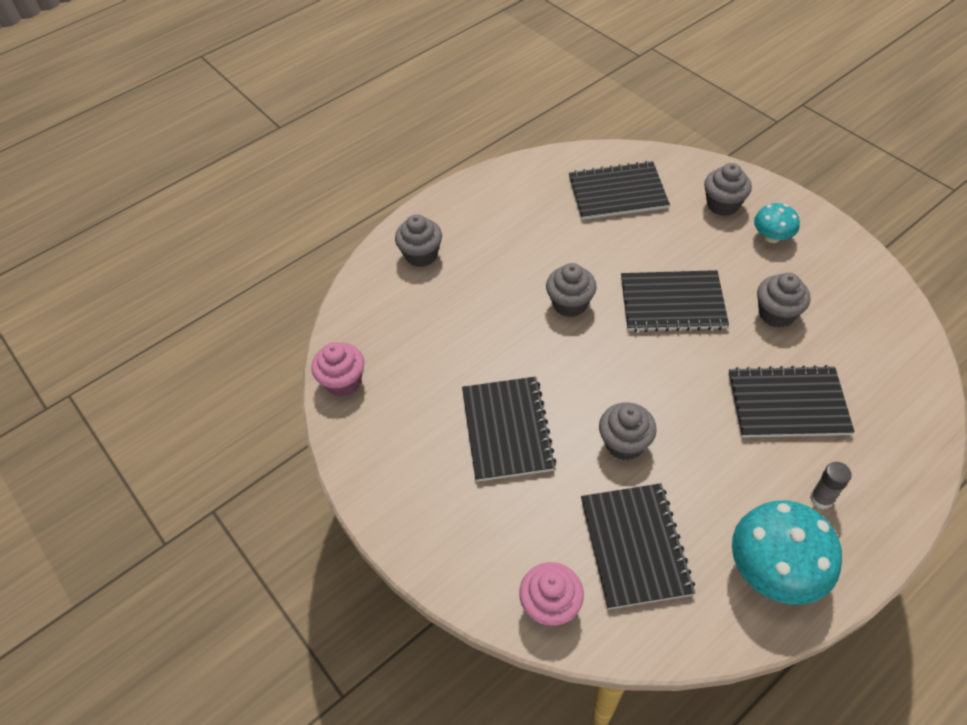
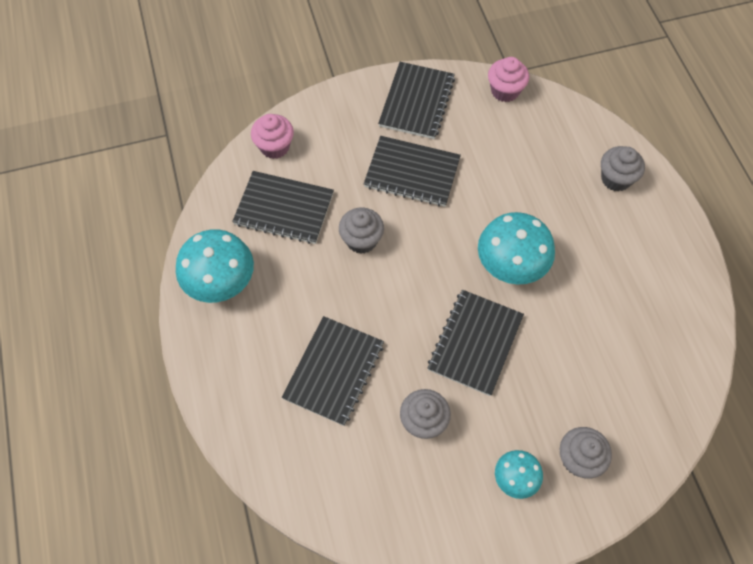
camera: 110 degrees right, 10 degrees up
grey cupcake [546,263,597,317] -> turquoise mushroom [478,212,555,285]
black notebook [569,161,670,220] -> black notebook moved to [378,62,455,139]
grey glue stick [810,462,852,509] -> none

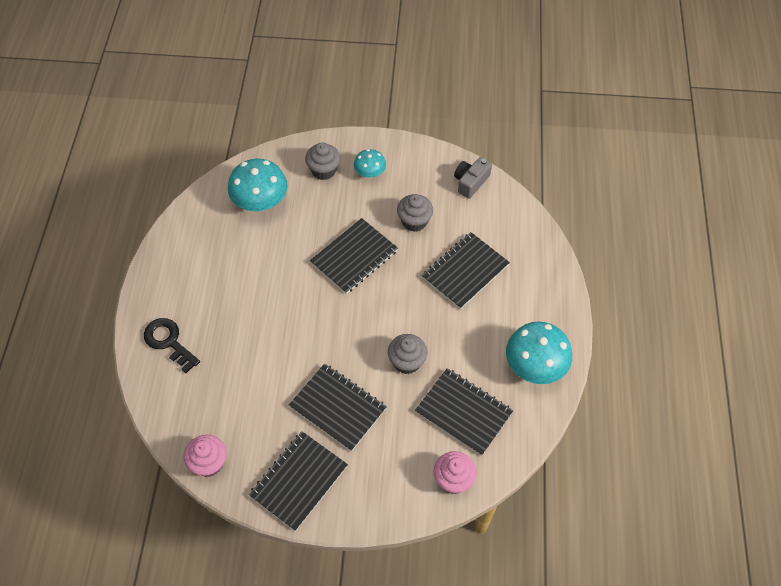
camera: 160 degrees left, 5 degrees down
turquoise mushroom [478,212,555,285] -> turquoise mushroom moved to [228,159,287,211]
grey cupcake [601,146,645,192] -> black key [144,318,200,373]
none -> grey camera [454,157,492,199]

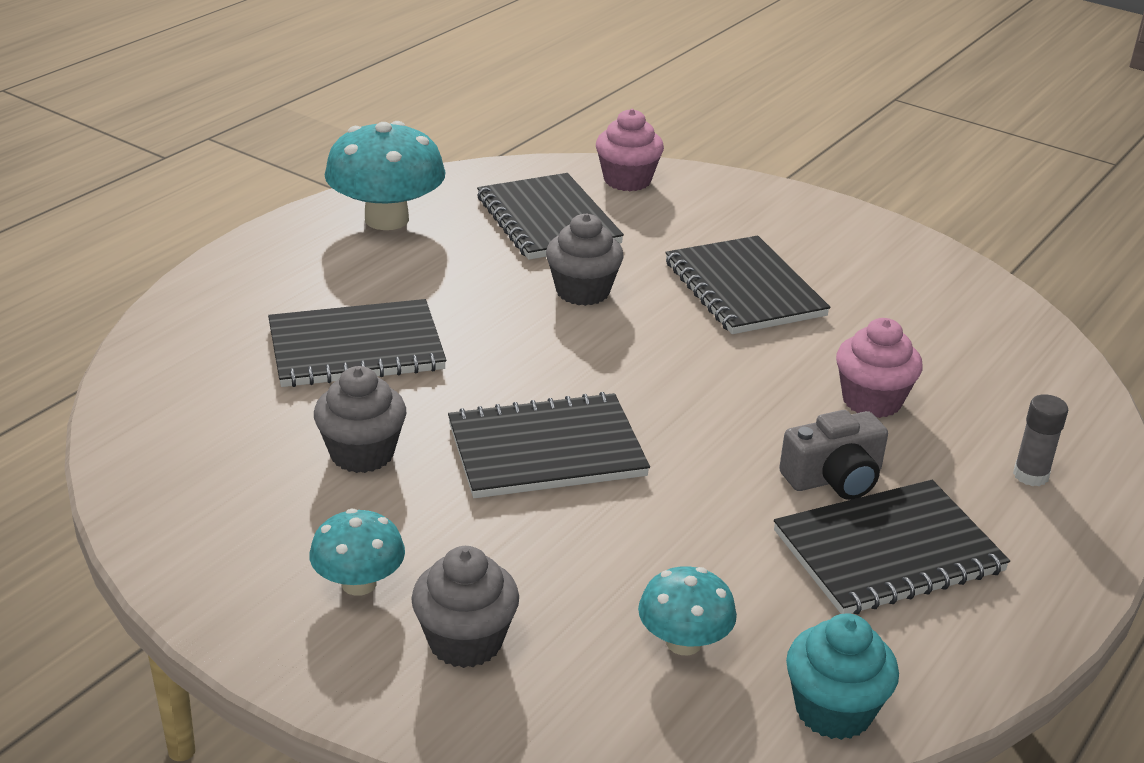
camera: 150 degrees left, 25 degrees down
black key [144,318,200,373] -> grey glue stick [1013,394,1068,486]
pink cupcake [184,435,227,477] -> pink cupcake moved to [836,318,923,418]
turquoise mushroom [228,159,287,211] -> turquoise mushroom [638,566,737,655], size x0.56
black notebook [249,431,348,531] -> black notebook moved to [774,480,1010,614]
grey camera [454,157,492,199] -> grey camera moved to [779,410,888,500]
none -> turquoise cupcake [786,613,899,740]

